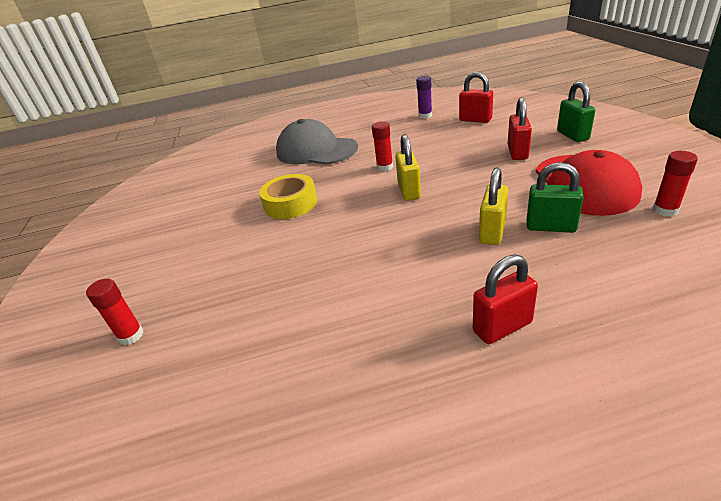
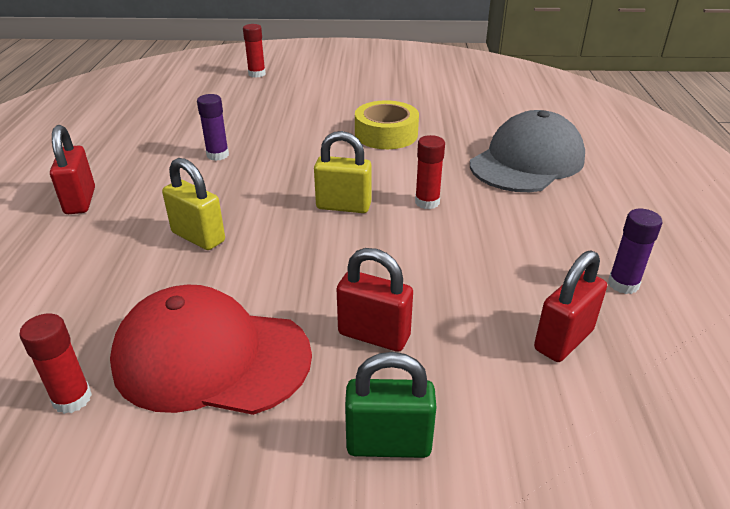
camera: 100 degrees right, 0 degrees up
green padlock [526,162,584,233] -> none
none -> purple glue stick [197,94,229,161]

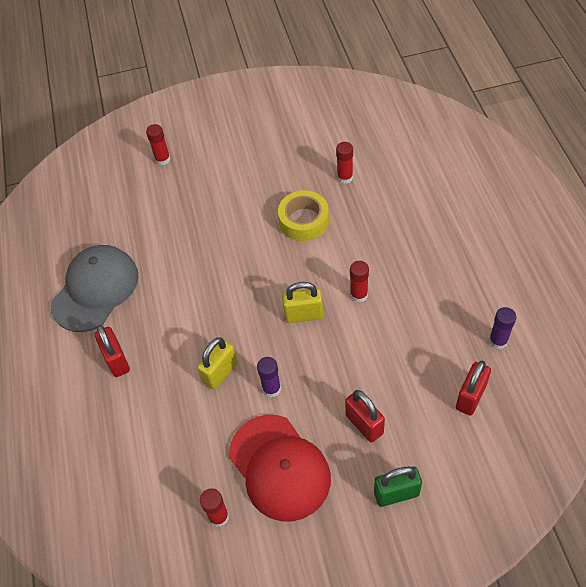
camera: 10 degrees left, 20 degrees up
red cap [110,285,312,415] -> red cap turned 120 degrees counterclockwise [229,415,331,522]
yellow padlock [162,158,225,250] -> yellow padlock turned 75 degrees counterclockwise [197,337,237,390]
purple glue stick [197,94,229,161] -> purple glue stick moved to [257,357,281,397]
red padlock [337,248,413,352] -> red padlock turned 45 degrees clockwise [345,390,385,442]
grey cap [470,110,585,192] -> grey cap moved to [51,245,139,332]
none -> red glue stick [336,142,353,184]

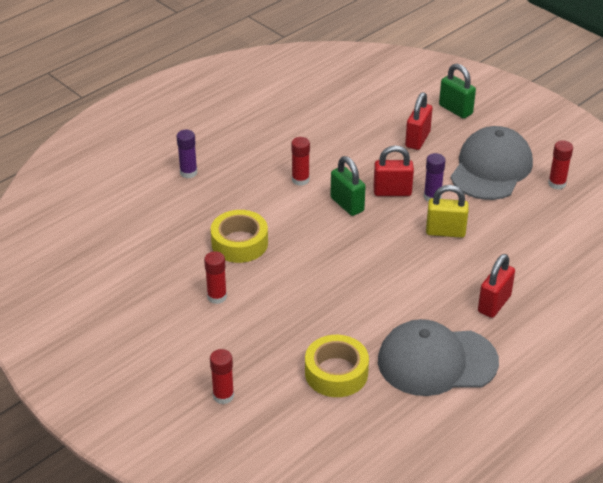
camera: 125 degrees left, 15 degrees down
red cap [229,415,331,522] -> grey cap [451,126,533,200]
yellow padlock [282,282,323,323] -> green padlock [330,156,366,216]
red glue stick [336,142,353,184] -> red glue stick moved to [204,251,227,304]
red padlock [456,360,491,415] -> red padlock moved to [373,145,414,196]
purple glue stick [489,307,516,349] -> purple glue stick moved to [177,130,197,178]
none -> yellow tape [305,335,369,397]

